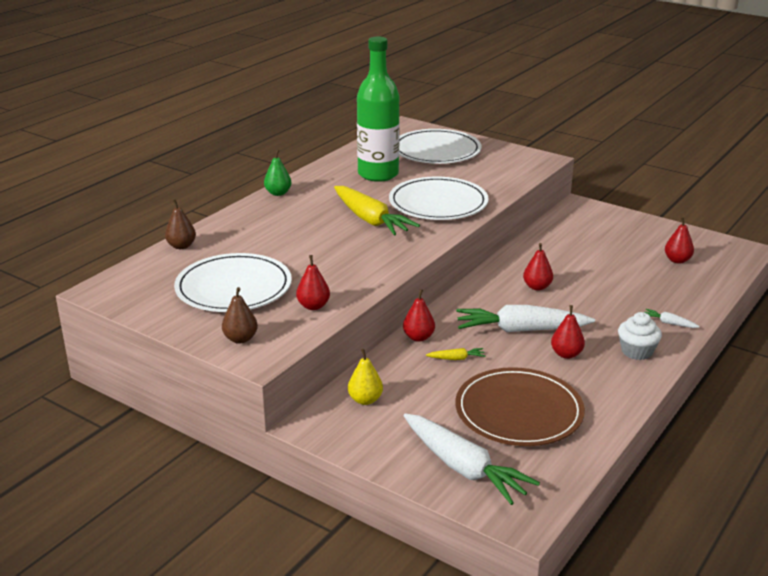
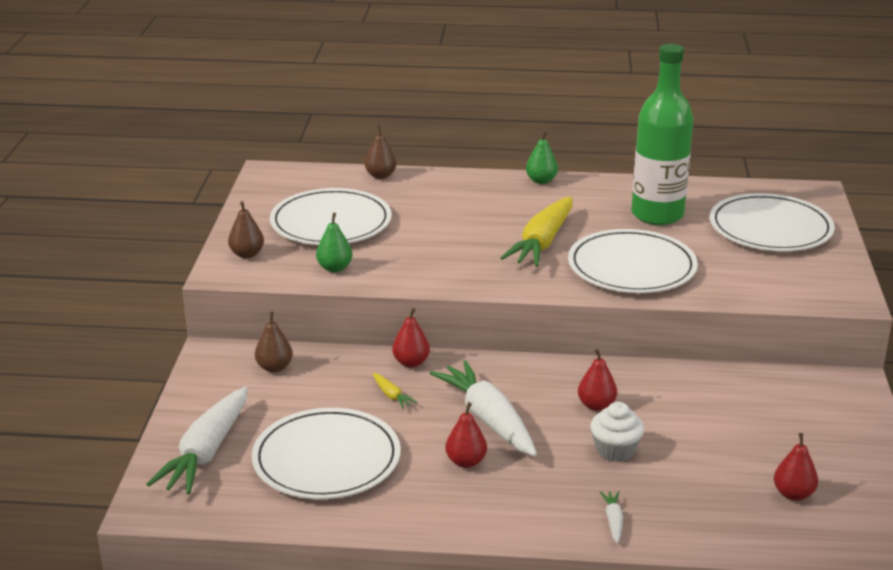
camera: 60 degrees right, 0 degrees up
red pear [296,255,330,310] -> green pear [316,213,353,272]
yellow pear [348,349,383,405] -> brown pear [255,312,293,373]
brown plate [455,367,585,446] -> white plate [252,408,401,499]
white cupcake [618,312,662,360] -> white cupcake moved to [590,402,644,462]

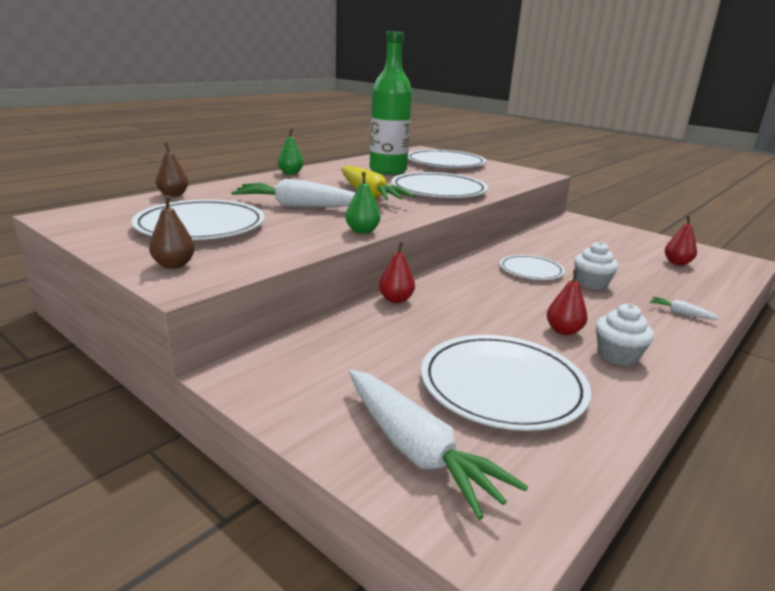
camera: 55 degrees left, 5 degrees down
brown pear [255,312,293,373] -> none
green pear [316,213,353,272] -> green pear moved to [345,172,381,234]
yellow carrot [373,373,418,409] -> none
white carrot [430,360,537,456] -> white carrot moved to [231,179,355,207]
red pear [578,349,617,411] -> white plate [500,255,565,280]
none -> white cupcake [596,303,654,366]

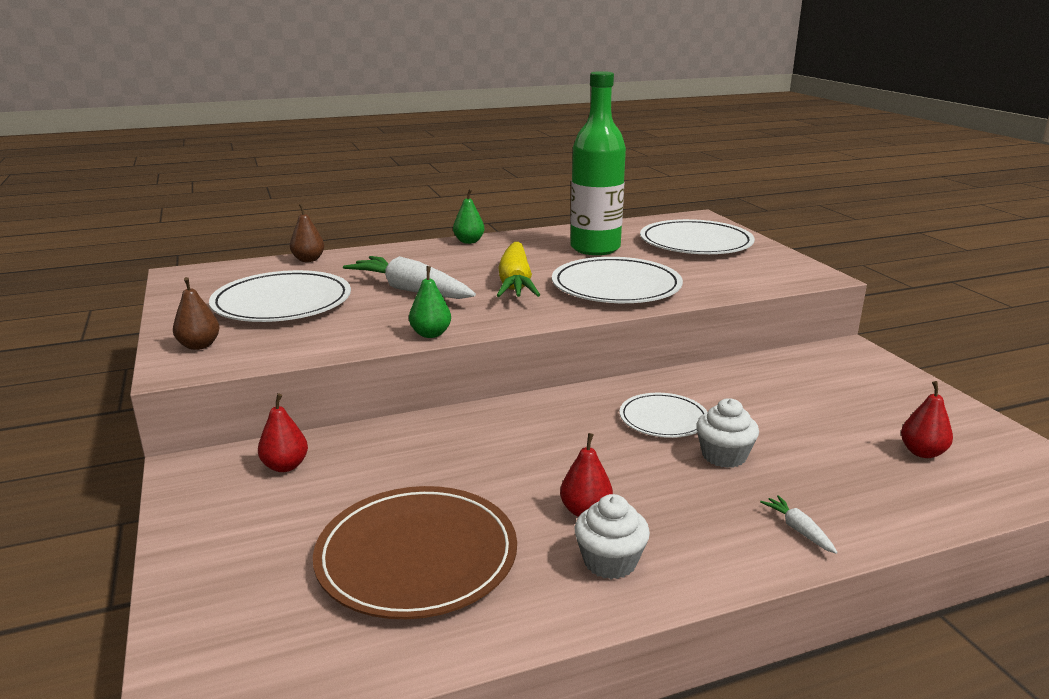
camera: 30 degrees right, 0 degrees up
white carrot [349,370,528,520] -> none
red pear [379,242,415,303] -> red pear moved to [258,394,308,472]
white plate [421,335,591,431] -> brown plate [313,486,517,619]

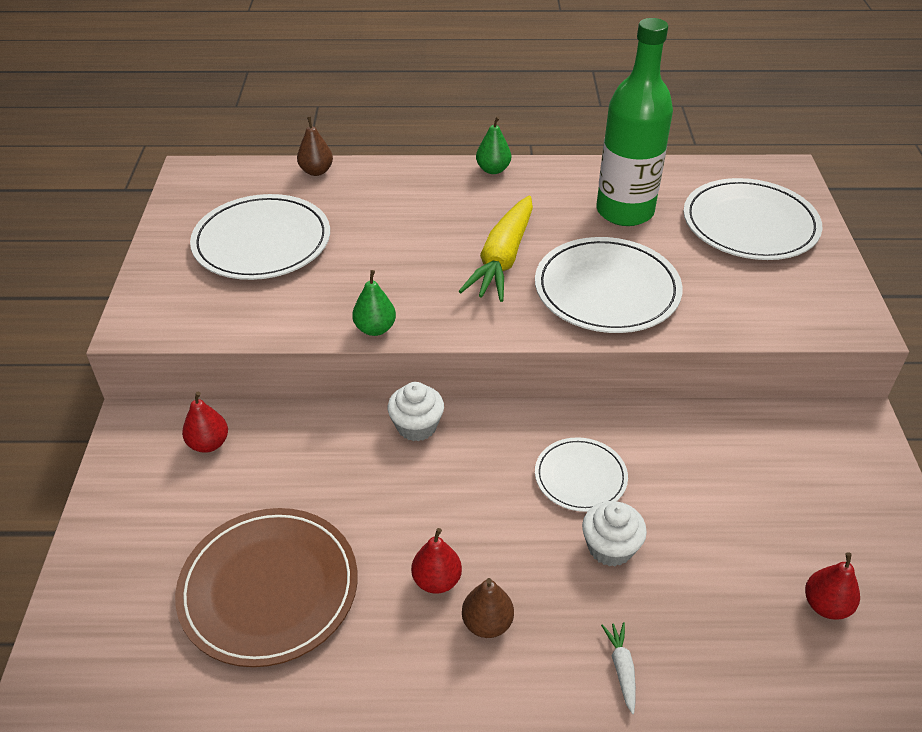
camera: 20 degrees right, 20 degrees up
brown pear [173,277,220,350] -> brown pear moved to [462,578,514,638]
white carrot [343,256,476,299] -> none
white cupcake [575,494,650,579] -> white cupcake moved to [388,382,444,441]

